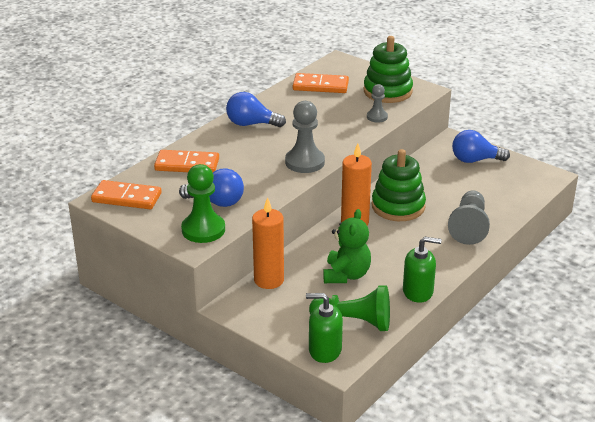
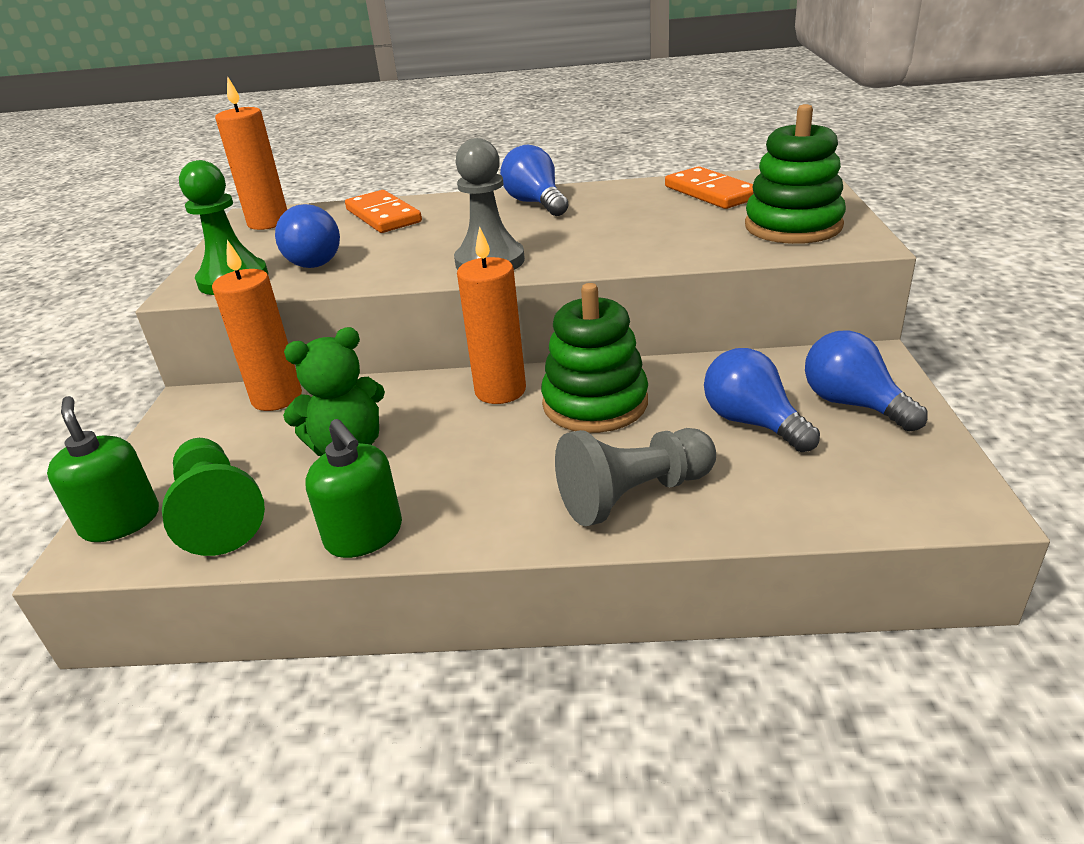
camera: 55 degrees right, 0 degrees up
orange domino [91,180,162,209] -> orange candle [215,76,287,230]
grey pawn [367,84,388,122] -> none
none -> blue light bulb [704,348,820,452]

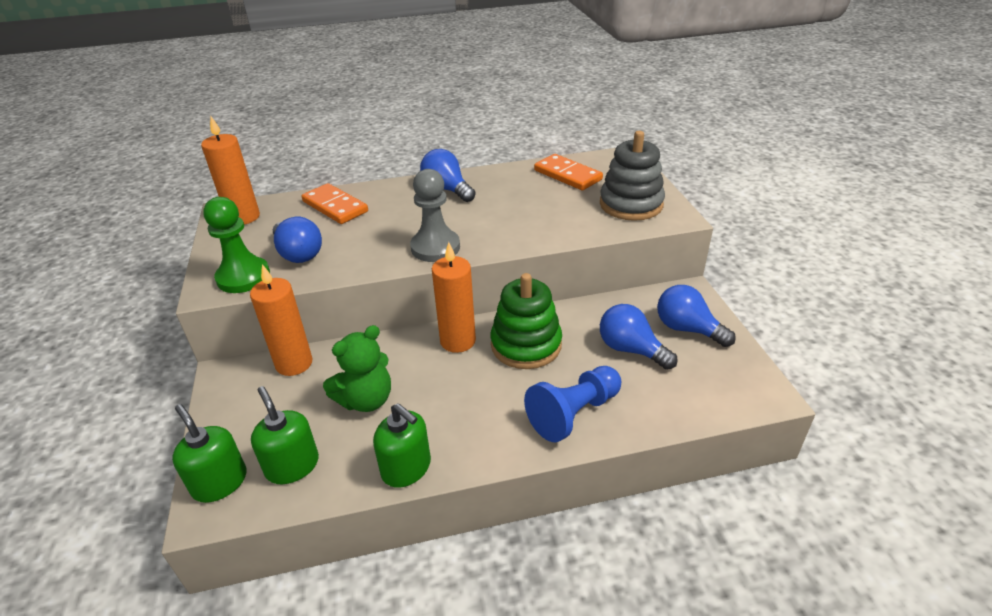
camera: 15 degrees left, 5 degrees up
green pawn [162,438,265,556] -> green soap dispenser [251,386,319,484]
grey pawn [555,428,716,526] -> blue pawn [524,366,621,442]
green stacking toy [745,104,846,244] -> grey stacking toy [600,131,665,221]

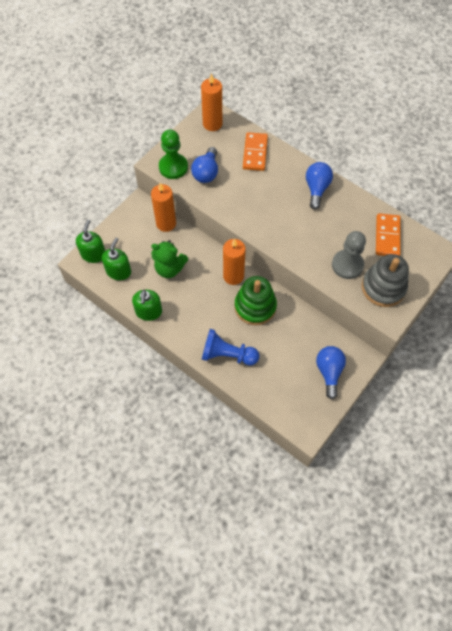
camera: 50 degrees right, 25 degrees up
grey pawn [410,169,460,262] -> grey pawn moved to [332,231,366,279]
blue light bulb [600,304,677,370] -> none

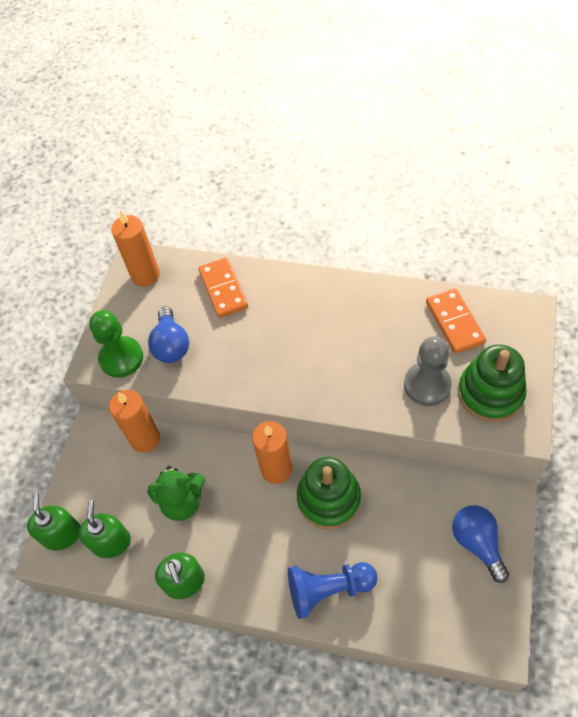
camera: 20 degrees left, 5 degrees down
blue light bulb [306,162,333,210] -> none
grey stacking toy [362,254,409,307] -> green stacking toy [458,345,527,422]

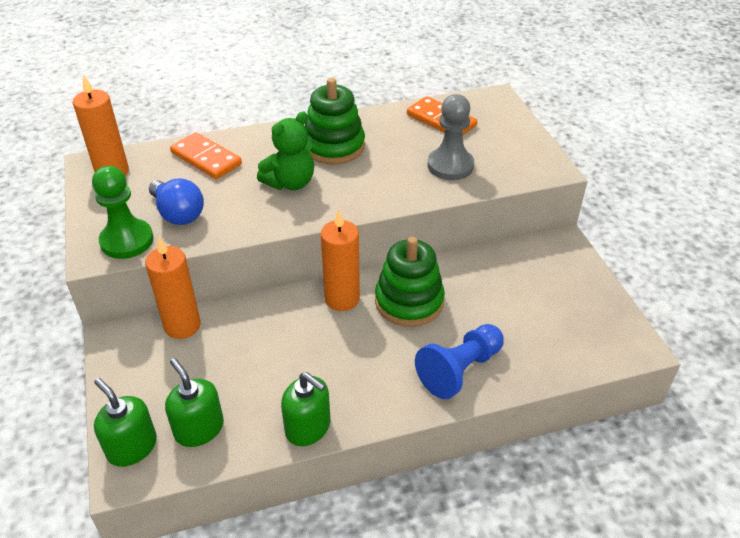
camera: 35 degrees left, 15 degrees down
green teddy bear [147,466,205,521] -> green teddy bear moved to [257,111,314,190]
blue light bulb [452,505,509,583] -> none
green stacking toy [458,345,527,422] -> green stacking toy moved to [305,78,365,165]

